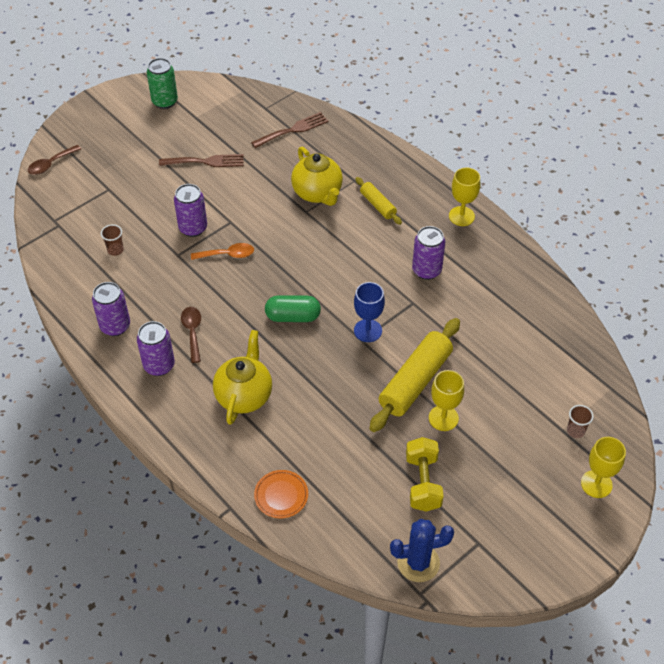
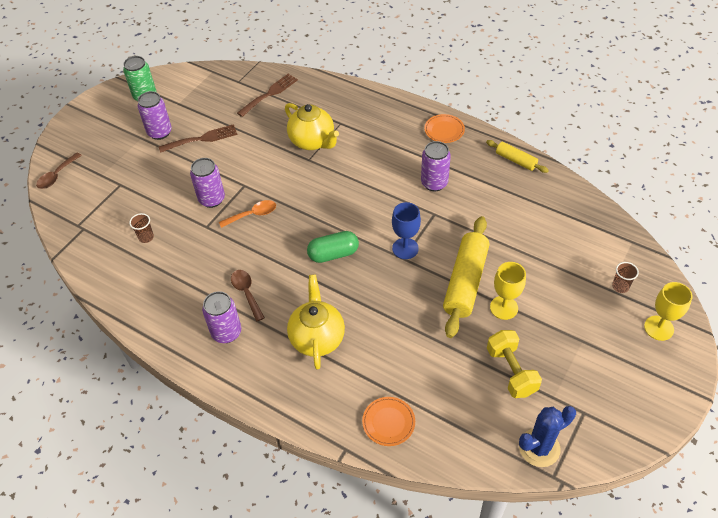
camera: 15 degrees left, 0 degrees up
purple can [92,282,130,336] -> purple can moved to [138,91,172,140]
yellow rolling pin [355,177,402,225] -> yellow rolling pin moved to [486,140,549,173]
yellow goblet [449,168,480,226] -> orange plate [424,114,465,143]

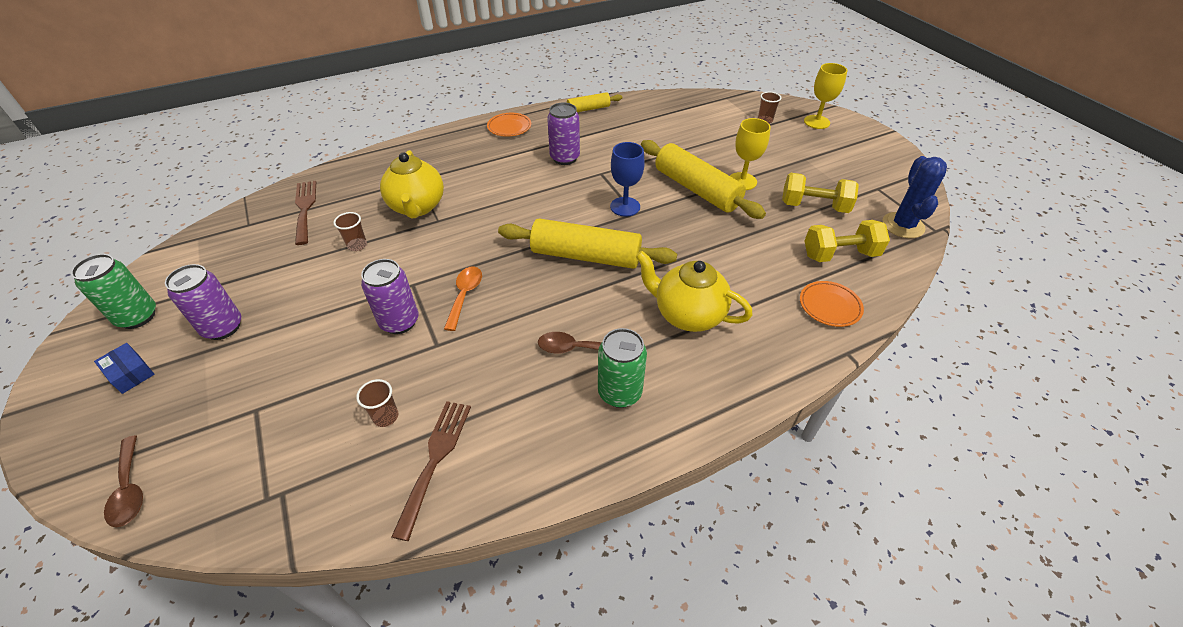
camera: 60 degrees left, 5 degrees down
brown fork [159,124,238,153] -> brown fork moved to [391,401,471,541]
purple can [202,291,241,343] -> green can [598,328,647,408]
yellow teapot [285,103,339,150] -> yellow teapot turned 90 degrees clockwise [380,150,444,219]
green capsule [307,231,359,263] -> yellow rolling pin [498,219,677,269]
none -> blue box [94,343,155,394]
none -> brown cup [333,212,367,251]
none -> yellow dumbbell [804,220,890,262]

